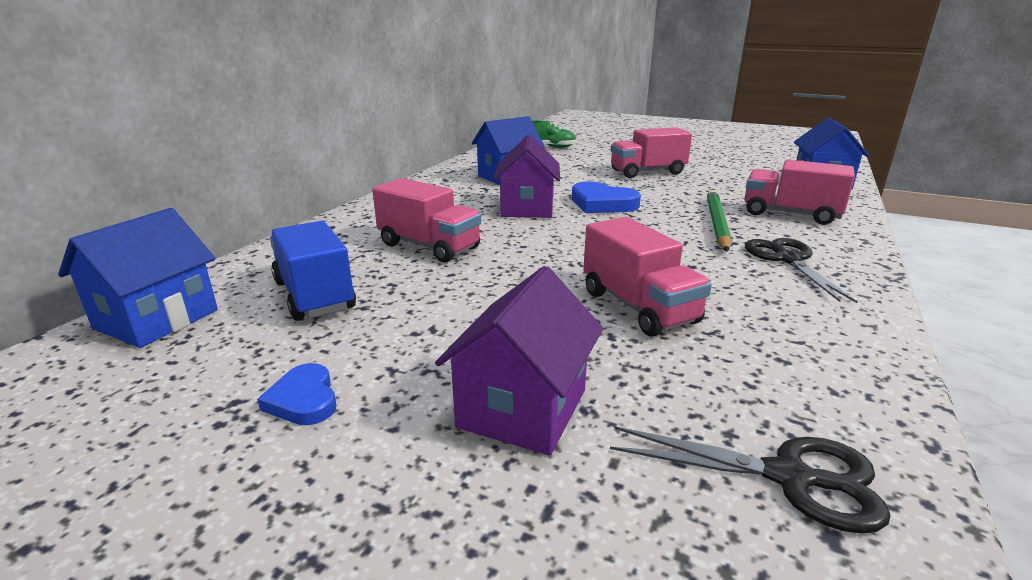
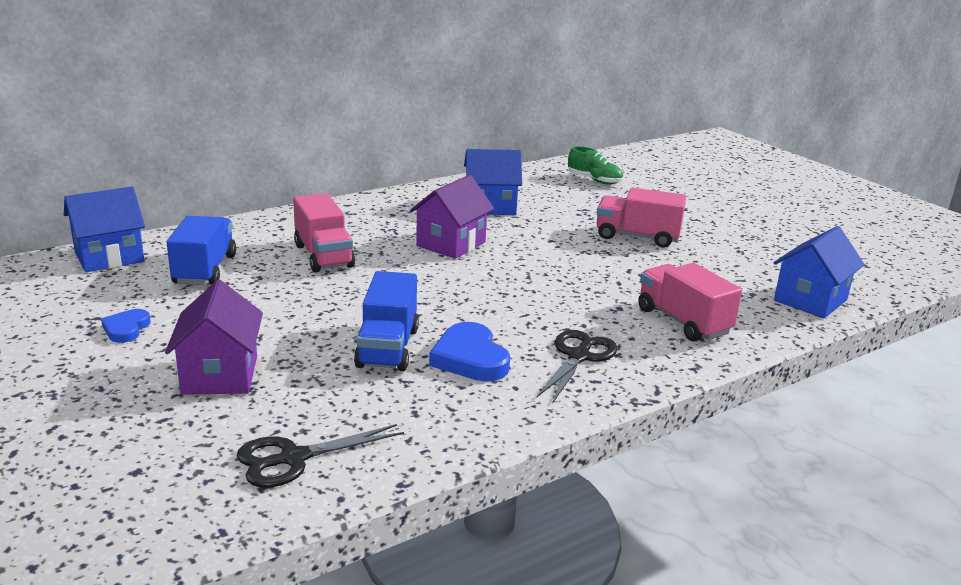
camera: 30 degrees right, 0 degrees up
purple house [435,266,603,455] -> purple house turned 60 degrees counterclockwise [165,280,263,395]
blue heart [572,181,641,213] -> blue heart moved to [429,322,510,381]
pink truck [583,217,712,337] -> blue truck [354,271,419,371]
black scissors [610,426,891,534] -> black scissors turned 105 degrees clockwise [237,424,404,488]
green pencil [707,190,732,252] -> none

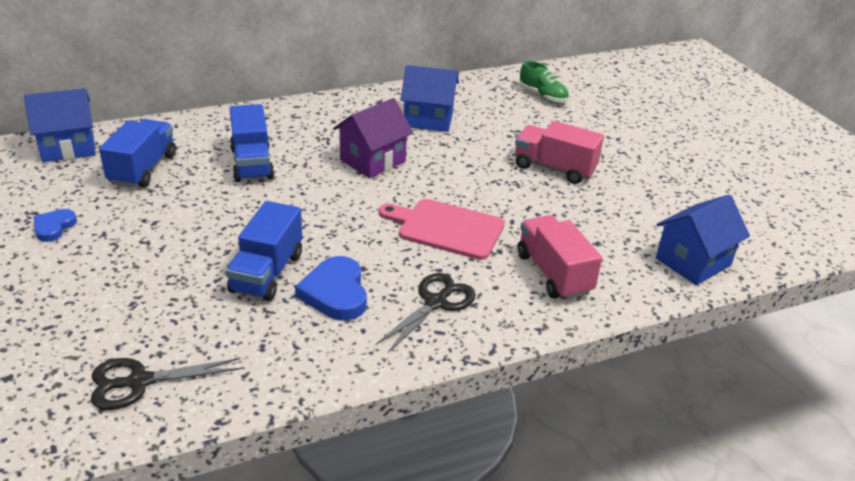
camera: 10 degrees right, 10 degrees up
purple house [165,280,263,395] -> none
pink truck [293,193,355,273] -> blue truck [230,104,274,182]
none -> pink cutting board [379,199,505,260]

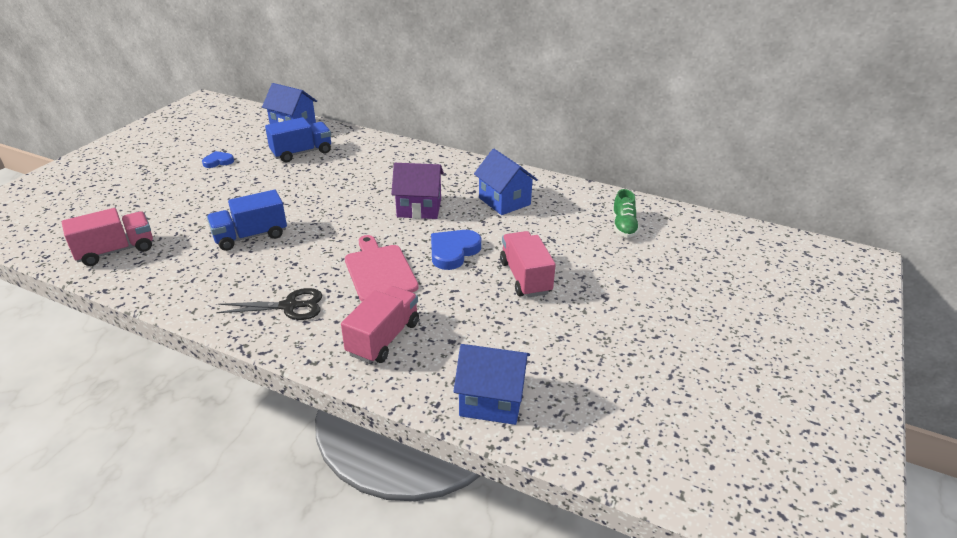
camera: 50 degrees right, 0 degrees up
black scissors [91,358,241,410] -> pink truck [62,208,153,266]
blue truck [230,104,274,182] -> none
blue heart [295,256,367,321] -> blue heart moved to [431,230,481,270]

